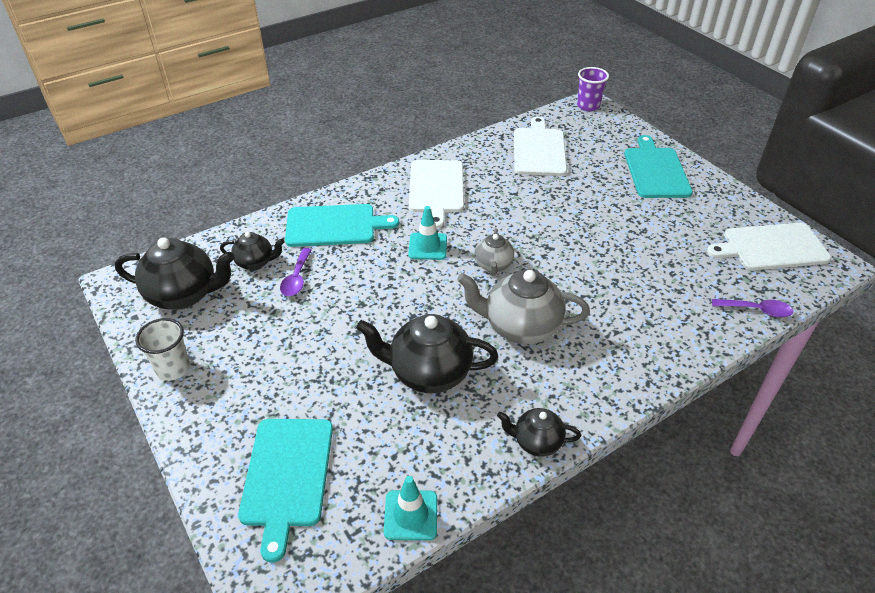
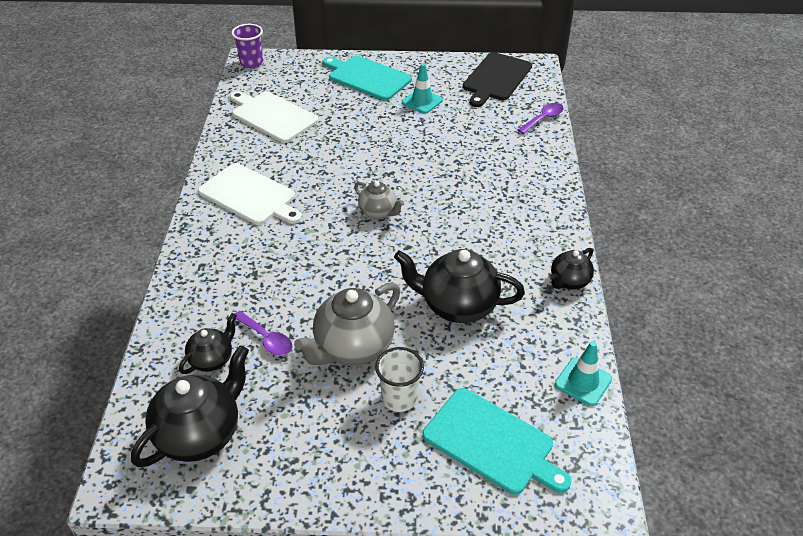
camera: 55 degrees left, 0 degrees up
white cup [135,318,190,381] -> white cup moved to [375,347,424,412]
turquoise cutting board [285,204,399,247] -> none
black teapot [356,314,498,393] -> black teapot turned 60 degrees clockwise [394,249,525,323]
turquoise traffic cone [408,206,447,260] -> turquoise traffic cone moved to [402,63,443,114]
grey teapot [457,270,590,344] -> grey teapot moved to [294,283,400,366]
white cutting board [707,223,831,270] -> black cutting board [463,52,532,107]

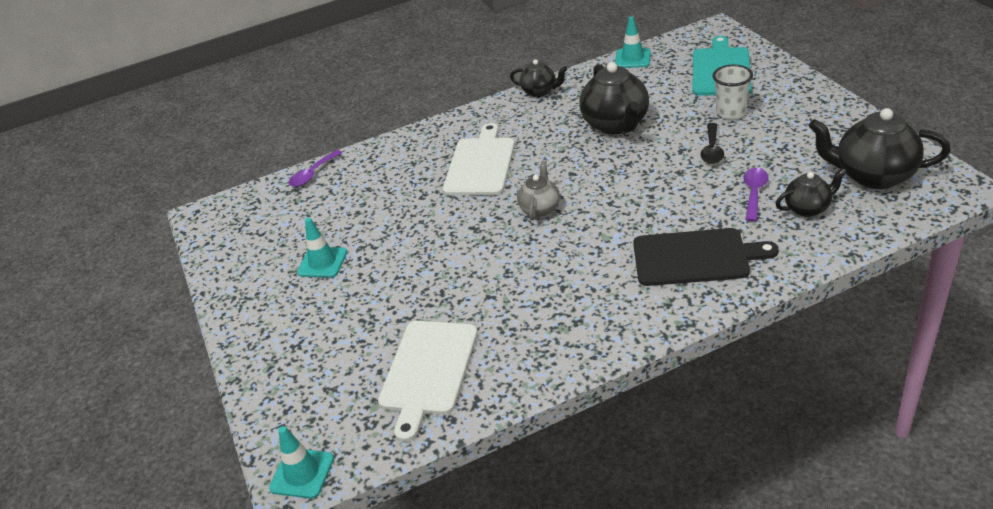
camera: 110 degrees left, 5 degrees down
black teapot [179,313,237,374] -> black teapot turned 150 degrees clockwise [776,168,846,217]
white cutting board [198,163,302,225] -> white cutting board moved to [443,123,515,196]
purple cup [231,24,263,68] -> turquoise traffic cone [269,426,334,499]
grey teapot [294,283,400,366] -> black spoon [700,123,724,164]
turquoise cutting board [323,56,412,101] -> none
black cutting board [463,52,532,107] -> black cutting board moved to [633,228,779,286]
purple spoon [518,103,563,134] -> purple spoon turned 75 degrees counterclockwise [288,150,342,187]

